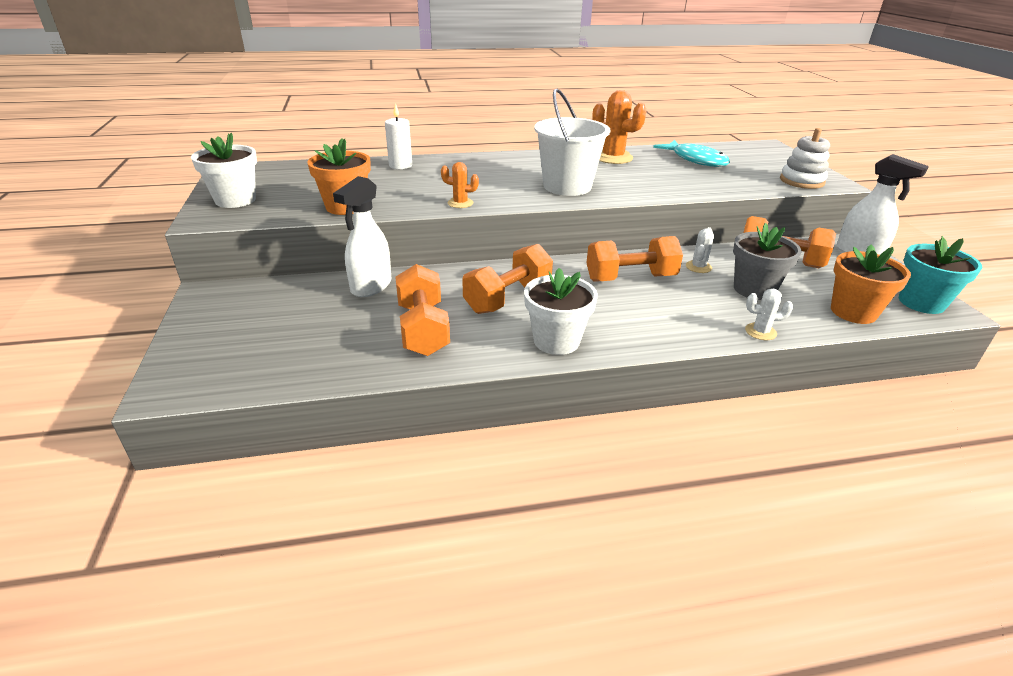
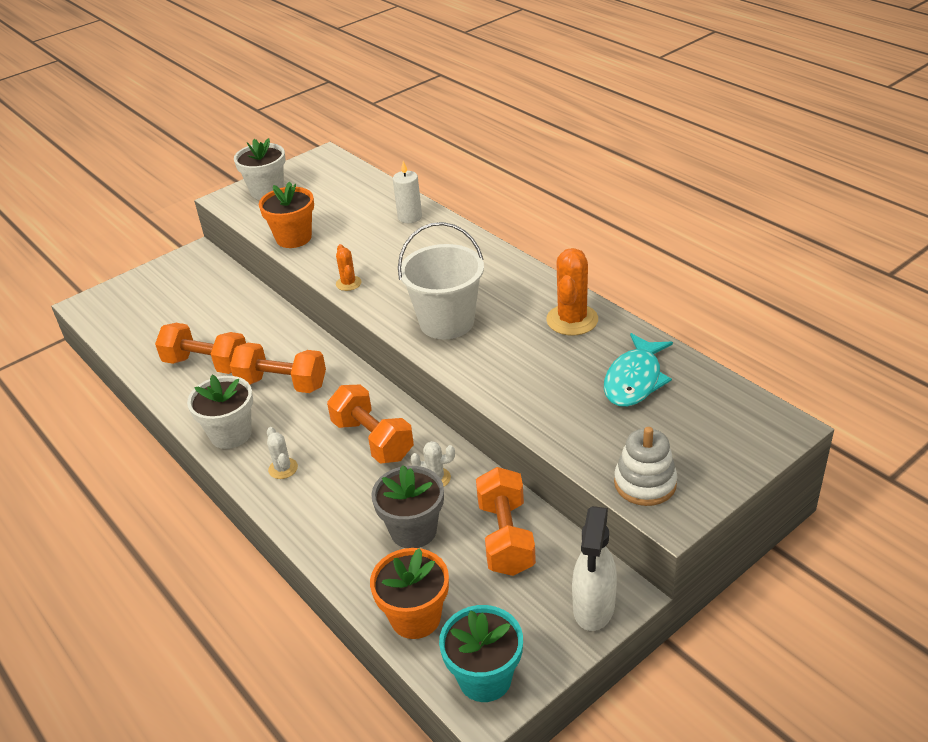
camera: 65 degrees right, 5 degrees up
white spray bottle [333,176,391,297] -> none
orange dumbbell [395,264,450,356] -> orange dumbbell turned 60 degrees clockwise [155,323,246,374]
white cactus [745,289,793,340] -> white cactus moved to [267,427,298,479]

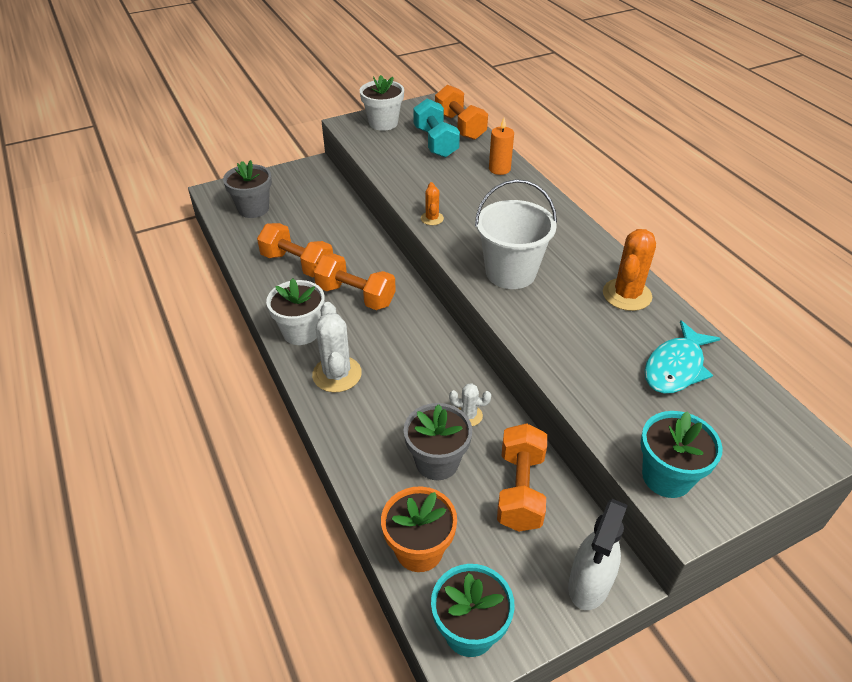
camera: 10 degrees right, 5 degrees up
orange flower pot [259,181,314,248] -> none
white cactus [267,427,298,479] -> white cactus [312,302,362,393], size x1.86
orange dumbbell [327,385,414,464] -> orange dumbbell moved to [435,84,488,140]
white candle [393,161,422,223] -> orange candle [489,118,514,175]
white stacking toy [614,427,678,506] -> turquoise flower pot [640,411,723,498]
none -> grey flower pot [223,160,272,218]
none -> turquoise dumbbell [413,98,460,158]

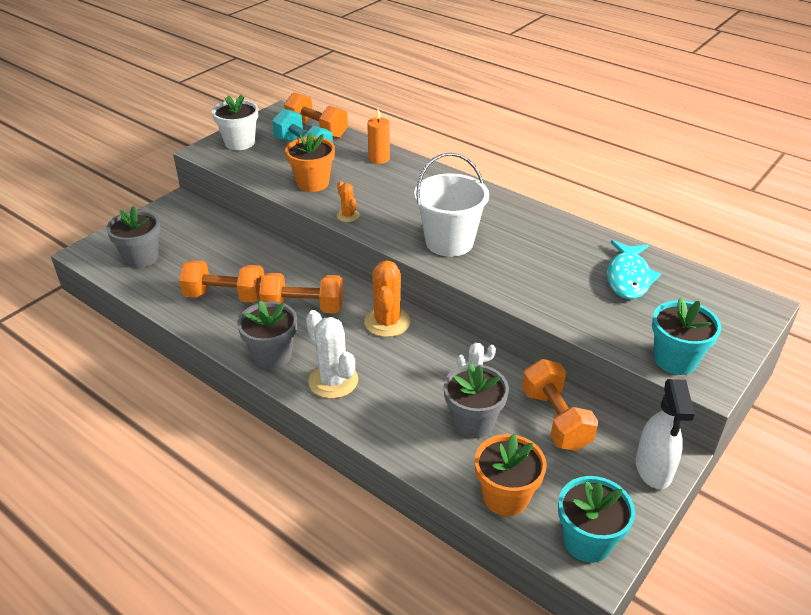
camera: 25 degrees left, 5 degrees down
white flower pot [266,278,325,345] -> grey flower pot [237,301,297,369]
orange cactus [603,229,656,311] -> orange cactus moved to [364,260,410,337]
none -> orange flower pot [285,132,335,192]

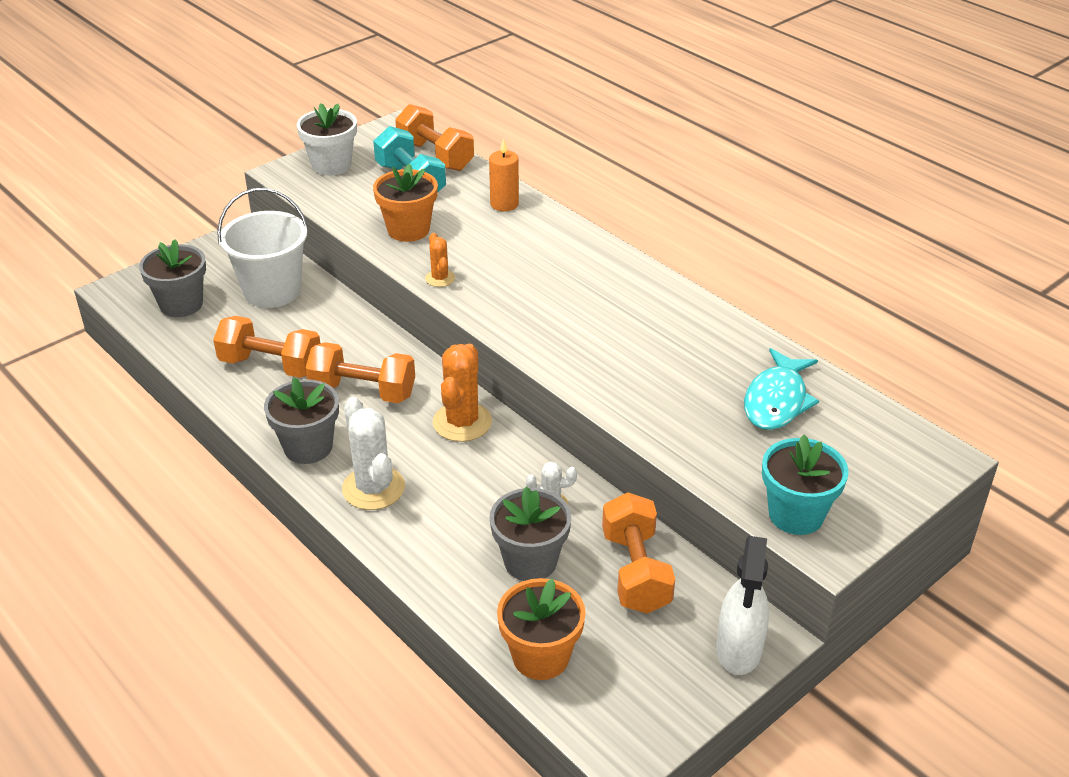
camera: 10 degrees right, 0 degrees up
white bucket [414,153,489,257] -> white bucket moved to [217,188,308,308]
turquoise flower pot [558,476,635,563] -> none

